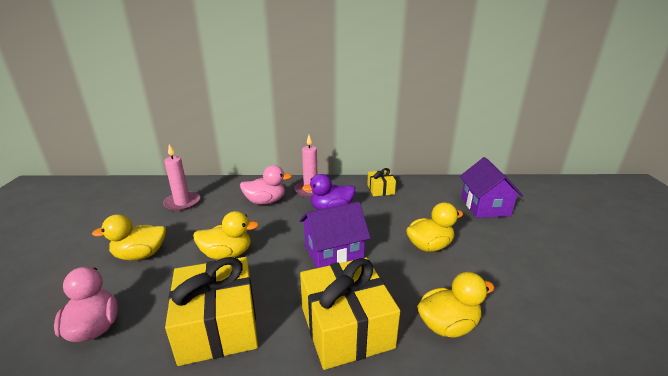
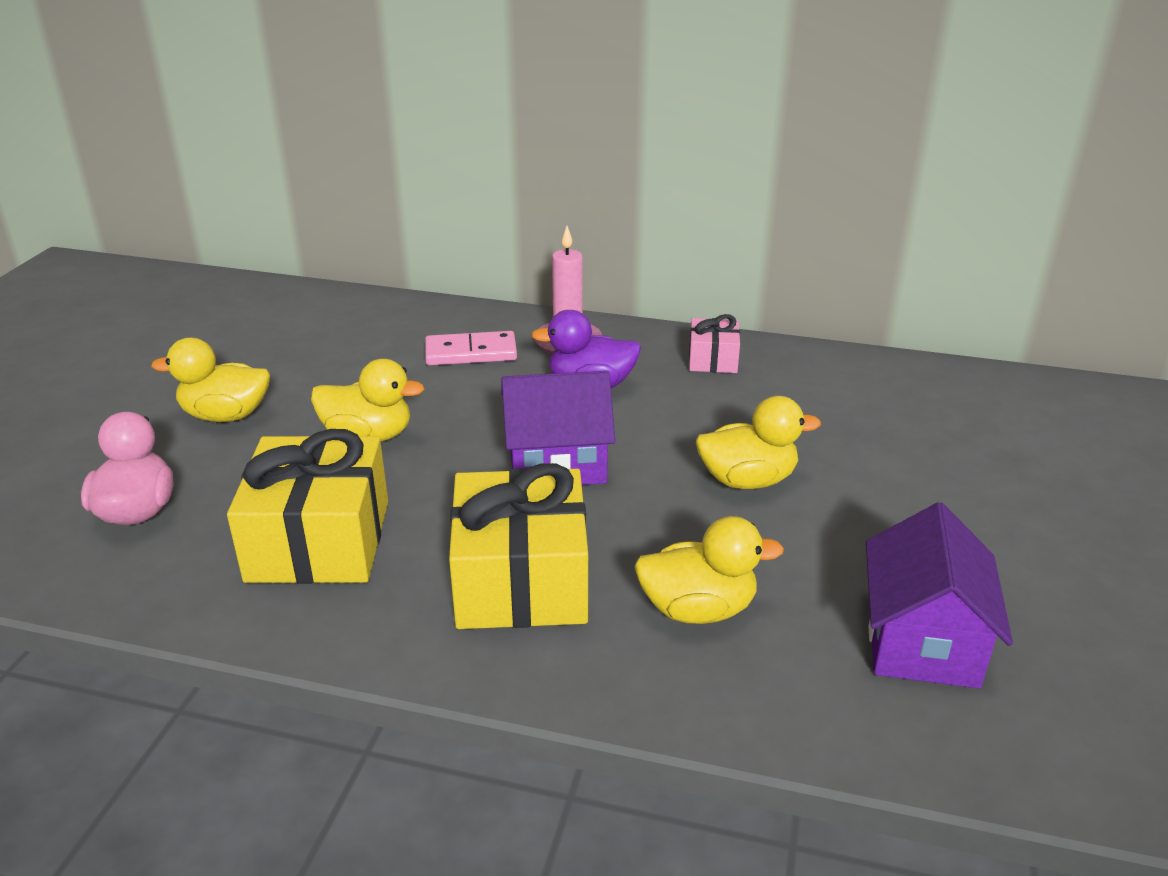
camera: 15 degrees right, 5 degrees up
pink candle [163,144,200,211] -> none
pink duck [240,165,292,205] -> pink domino [425,331,517,366]
yellow gift [367,168,396,196] -> pink gift [689,314,740,373]
purple house [460,157,523,218] -> purple house moved to [866,502,1013,689]

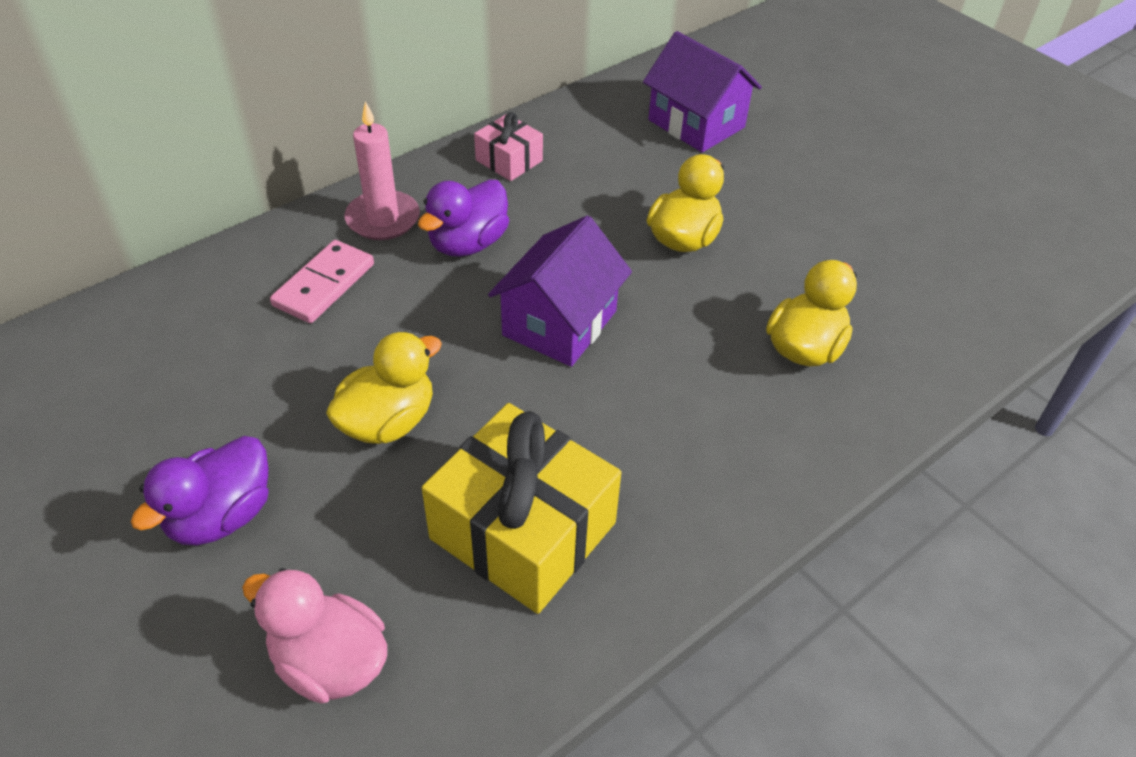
camera: 55 degrees left, 15 degrees up
yellow duck [151,338,270,422] -> purple duck [131,436,269,545]
yellow gift [449,463,588,629] -> none
purple house [866,502,1013,689] -> purple house moved to [643,31,762,152]

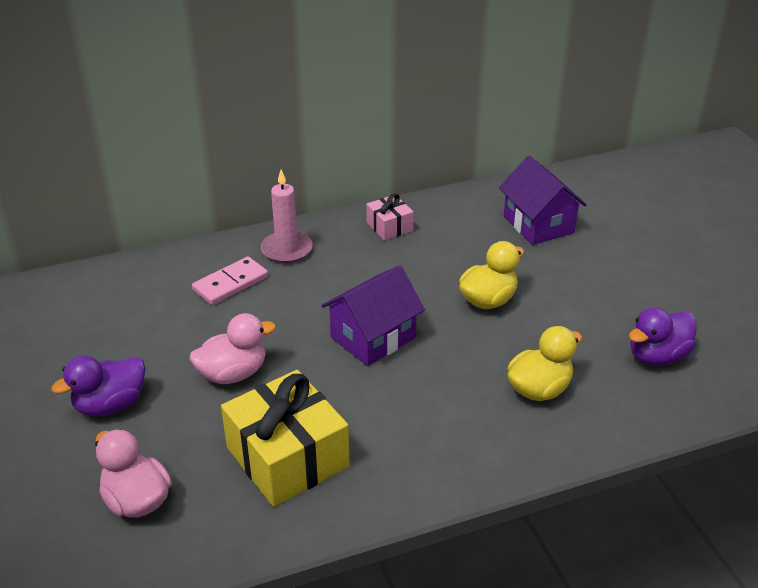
camera: 20 degrees right, 10 degrees down
yellow duck [326,332,442,444] -> pink duck [190,313,276,384]
purple duck [418,180,509,257] -> purple duck moved to [629,307,696,366]

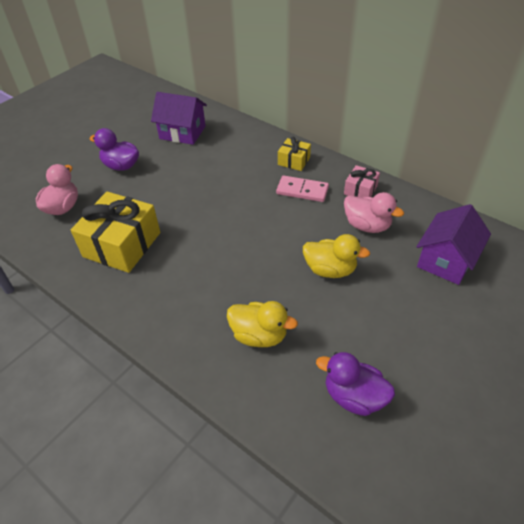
camera: 60 degrees right, 10 degrees up
pink duck [190,313,276,384] -> pink duck moved to [344,192,404,233]
pink domino [192,256,268,305] -> pink domino moved to [276,175,329,202]
pink candle [261,169,313,263] -> yellow gift [278,137,311,171]
purple house [321,265,425,366] -> purple house moved to [151,92,207,145]

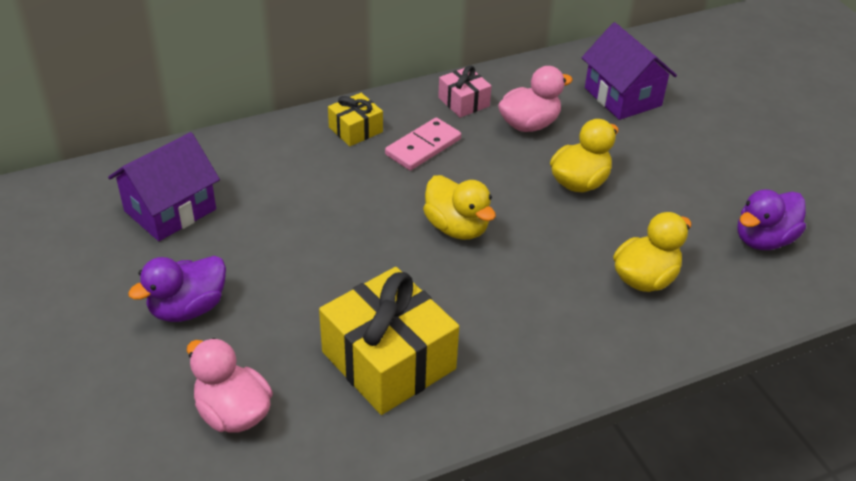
camera: 65 degrees left, 5 degrees down
none -> yellow duck [423,175,496,240]

